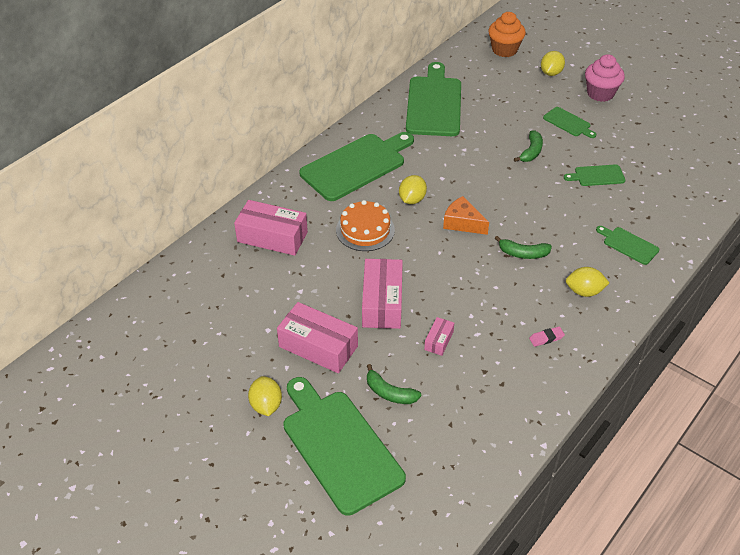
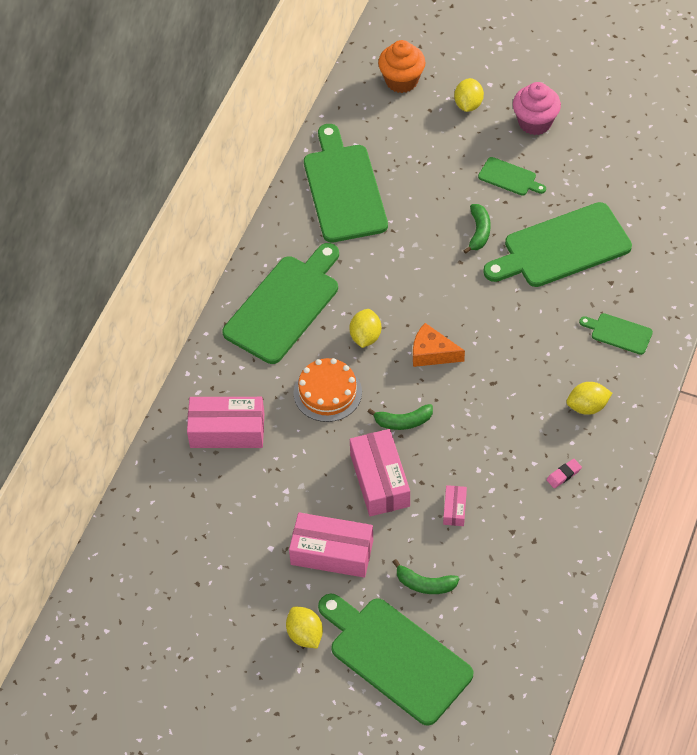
camera: 15 degrees left, 10 degrees up
green banana [495,236,552,259] -> green banana moved to [368,404,433,430]
green cutting board [564,164,625,186] -> green cutting board [483,202,632,287], size x2.13

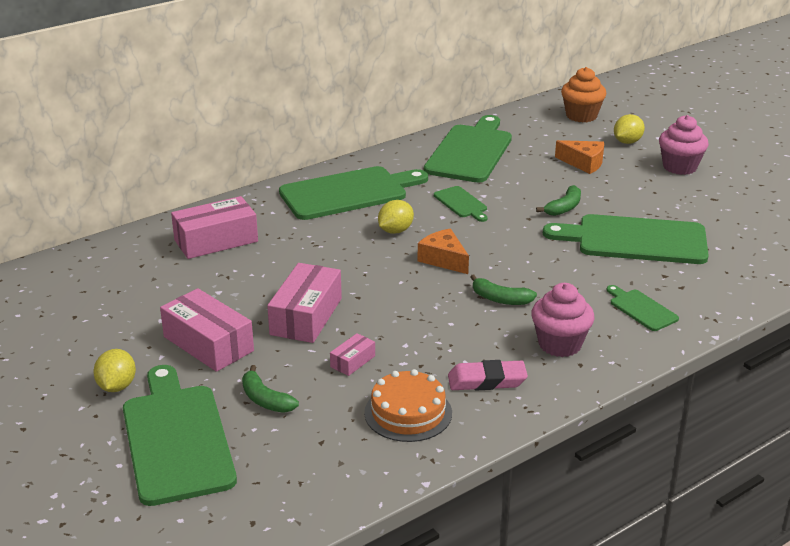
camera: 30 degrees right, 25 degrees down
pink box [187,397,264,448] -> pink box turned 60 degrees counterclockwise [171,196,258,259]
orange cake [294,358,362,422] -> orange cake moved to [364,369,452,442]
green banana [368,404,433,430] -> green banana moved to [470,274,537,305]
green cutting board [478,157,546,196] -> green cutting board moved to [434,186,488,222]
pink eraser [546,459,582,489] -> pink eraser [448,360,528,391], size x1.78
yellow lemon [566,382,612,415] -> pink cupcake [531,283,594,357]
none -> orange cheese [555,140,604,174]

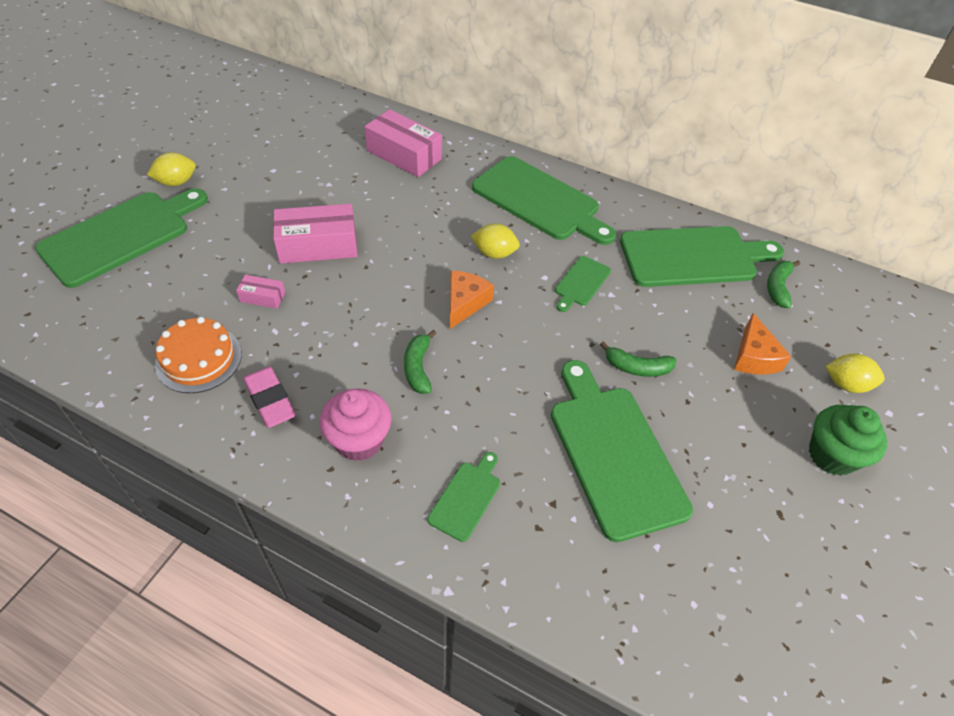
camera: 60 degrees right, 20 degrees up
pink box [160,288,254,372] -> none
green banana [242,365,299,413] -> green banana moved to [767,260,800,308]
orange cupcake [561,67,606,122] -> none
pink cupcake [659,115,709,175] -> green cupcake [809,405,887,476]

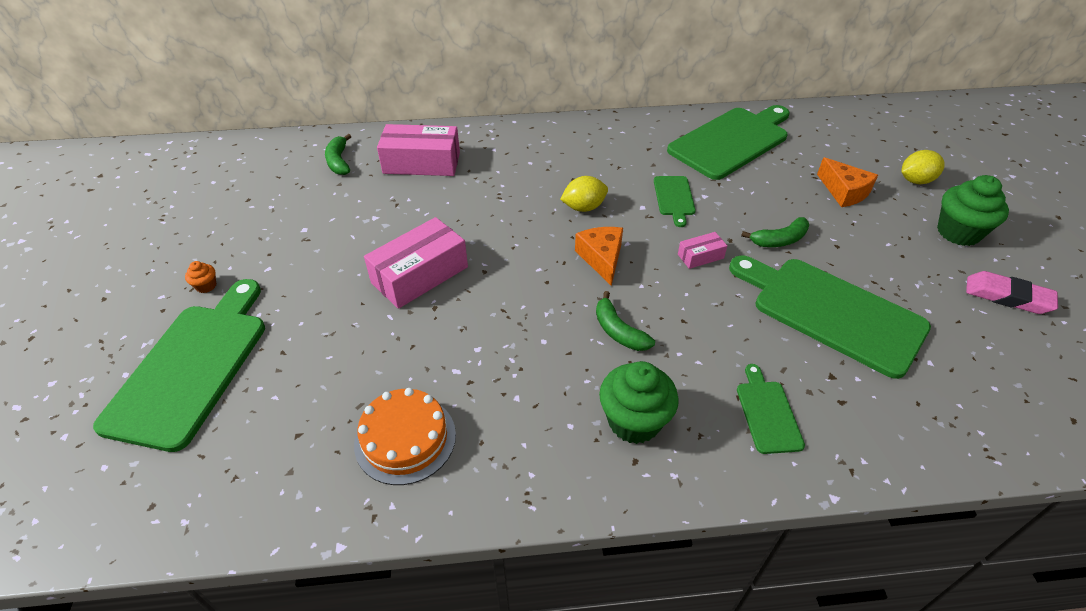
camera: 30 degrees left, 5 degrees down
yellow lemon [147,152,196,186] -> orange cupcake [185,261,216,293]
pink box [236,275,285,309] -> pink box moved to [678,232,727,269]
pink eraser [243,367,296,428] -> pink eraser moved to [966,271,1058,314]
pink cupcake [320,389,391,461] -> green cupcake [599,361,679,444]
green cutting board [472,156,616,245] -> none
green banana [767,260,800,308] -> green banana moved to [325,134,352,175]

